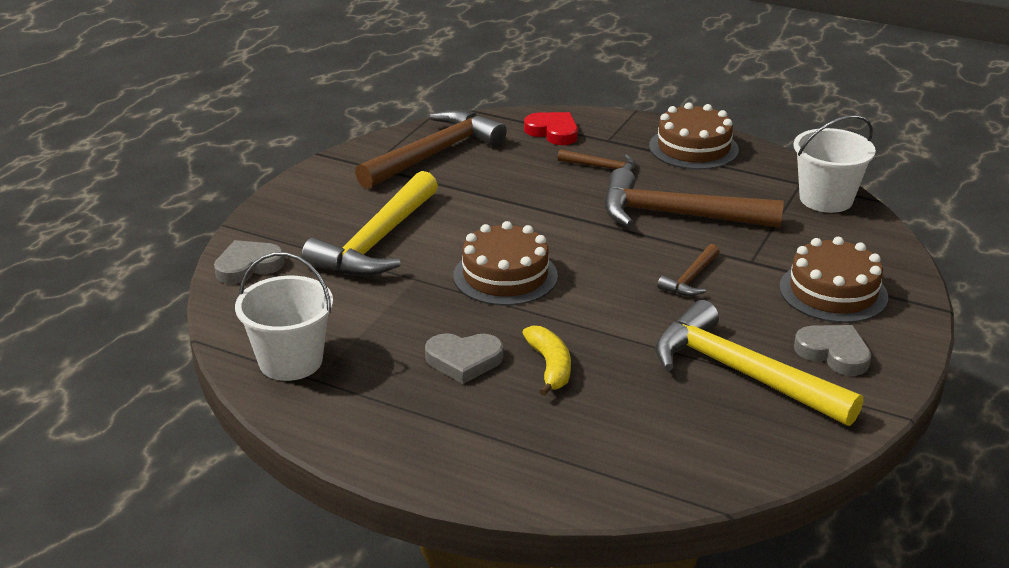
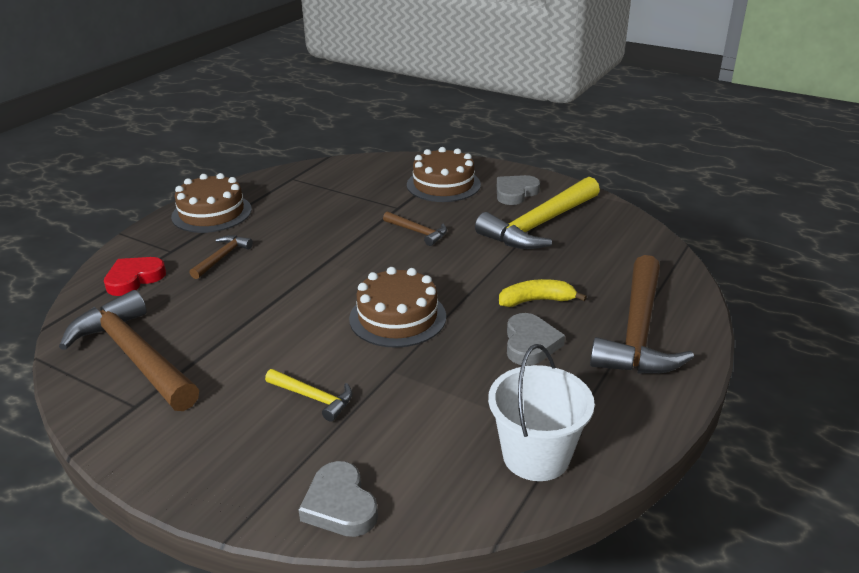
camera: 85 degrees left, 0 degrees up
yellow hammer [302,171,438,276] -> yellow hammer [265,369,353,422], size x0.47
brown hammer [604,168,784,228] -> brown hammer moved to [590,255,694,374]
white bucket [793,115,876,213] -> none

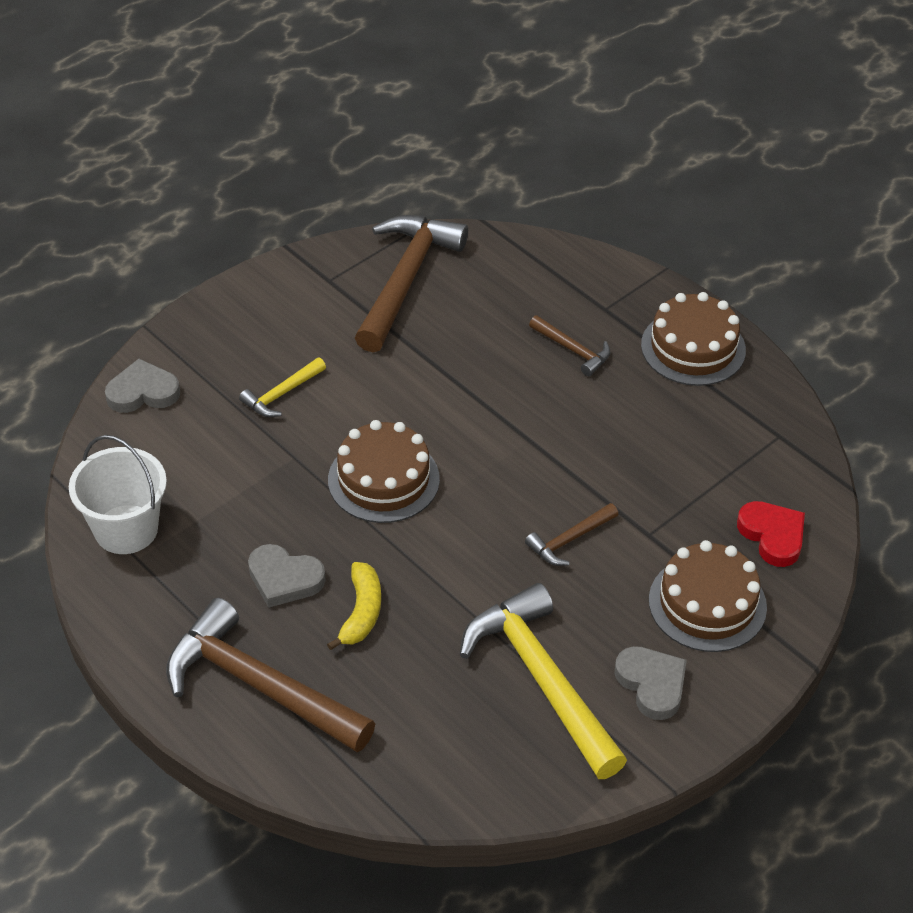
camera: 105 degrees right, 15 degrees up
brown hammer [59,290,199,411] -> brown hammer turned 45 degrees counterclockwise [355,215,468,352]
red heart [104,257,166,296] -> red heart moved to [737,501,805,567]

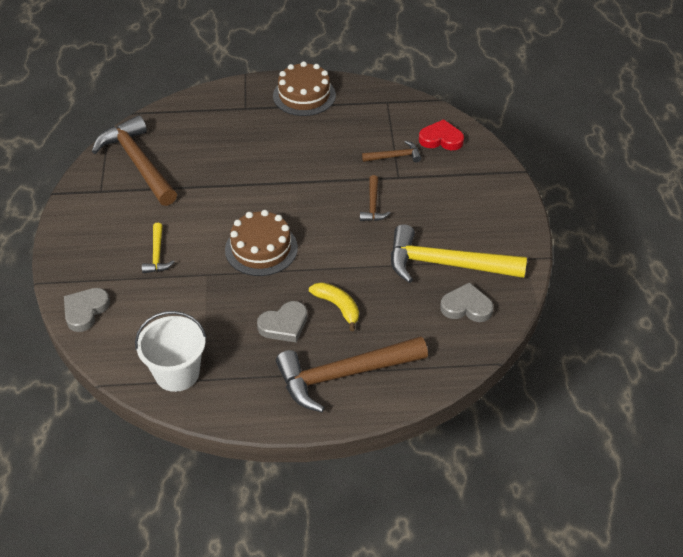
camera: 50 degrees left, 0 degrees up
brown hammer [529,315,610,376] -> brown hammer moved to [362,141,421,162]
grey heart [615,646,687,720] -> grey heart moved to [440,282,494,322]
brown cake [649,540,767,652] -> none

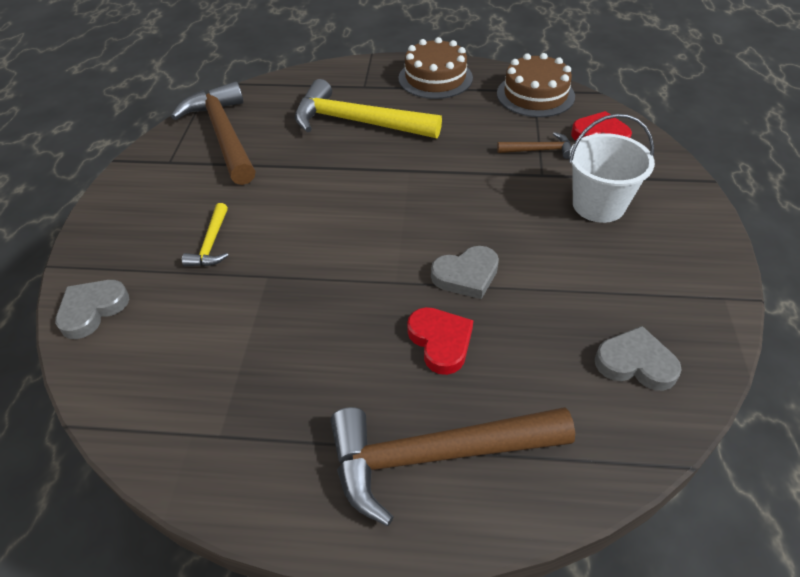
camera: 10 degrees right, 0 degrees up
white bucket [135,311,207,392] -> white bucket moved to [569,114,655,223]
brown cake [225,210,298,276] -> brown cake moved to [497,53,575,117]
grey heart [257,301,307,342] -> grey heart moved to [431,246,499,299]
yellow banana [309,282,359,331] -> red heart [407,307,473,375]
brown hammer [360,175,390,221] -> none
yellow hammer [391,224,527,283] -> yellow hammer moved to [295,79,442,138]

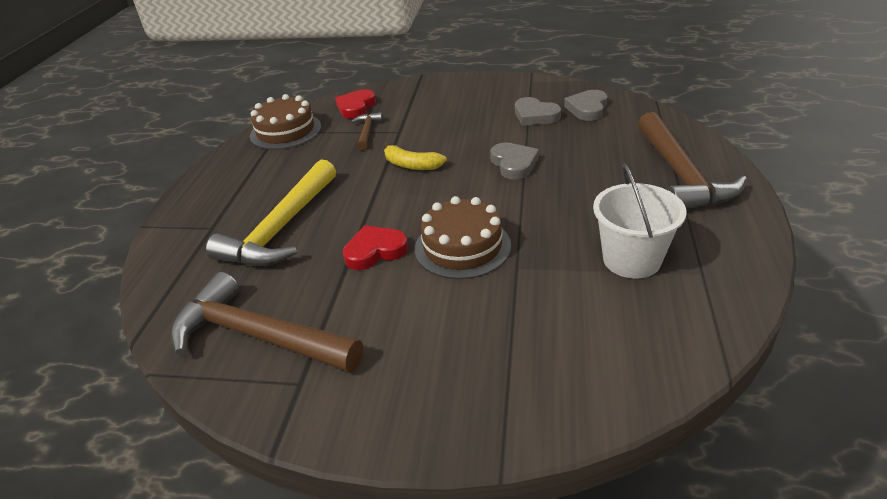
camera: 85 degrees left, 10 degrees down
grey heart [55,280,129,339] -> grey heart moved to [515,97,561,126]
brown hammer [171,81,255,185] -> brown hammer turned 45 degrees clockwise [171,272,363,372]
yellow hammer [182,203,229,266] -> none
brown cake [398,37,473,99] -> brown cake moved to [415,196,511,279]
red heart [407,307,473,375] -> red heart moved to [343,225,408,270]
white bucket [569,114,655,223] -> white bucket moved to [593,163,686,278]
none -> yellow banana [384,142,447,170]

